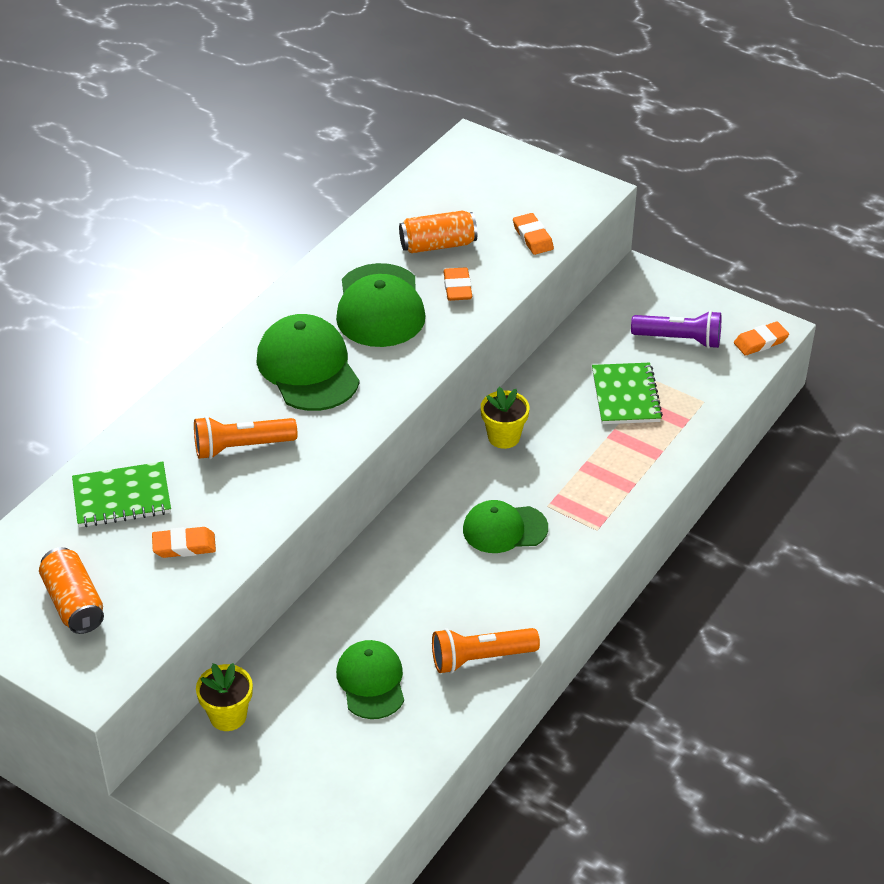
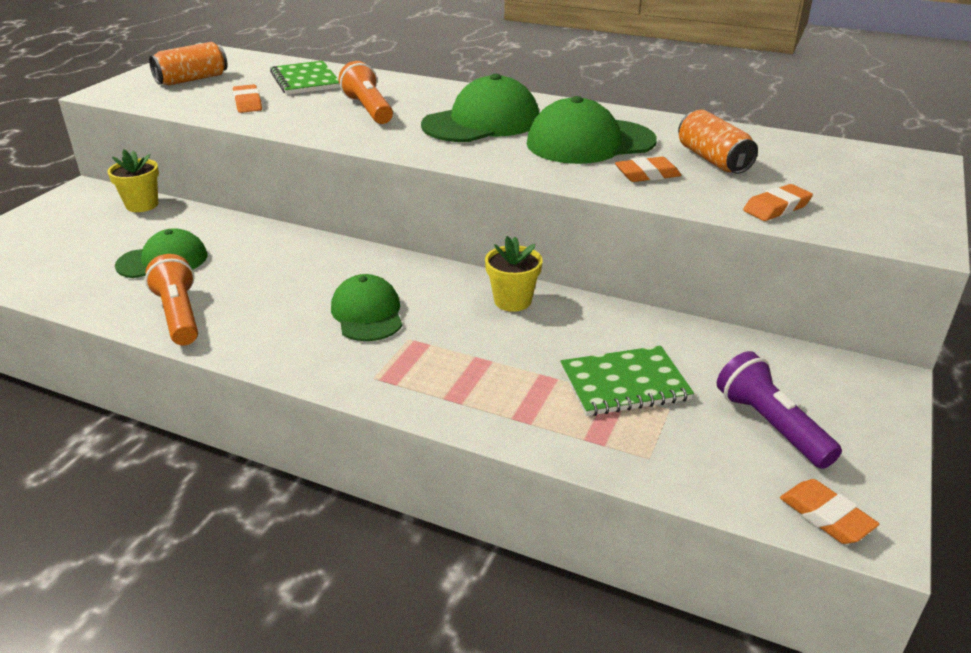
camera: 80 degrees right, 10 degrees down
purple flashlight [631,310,721,349] -> purple flashlight turned 150 degrees clockwise [717,351,842,469]

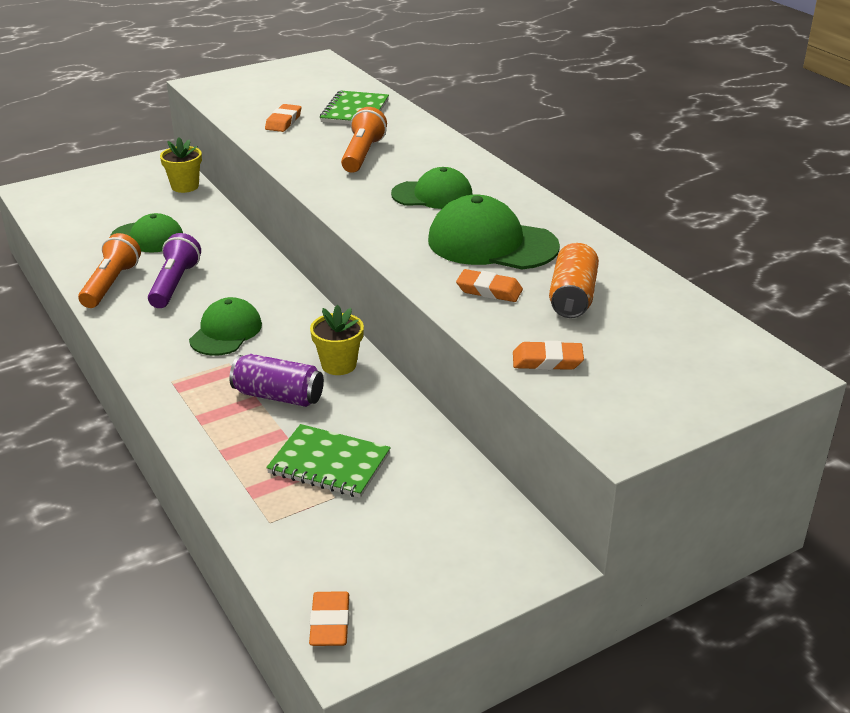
camera: 35 degrees right, 0 degrees up
orange can [149,42,228,85] -> none
green cap [421,74,539,142] -> green cap [391,167,473,209], size x0.66
purple flashlight [717,351,842,469] -> purple flashlight moved to [148,233,201,308]
none -> purple can [230,354,324,407]

